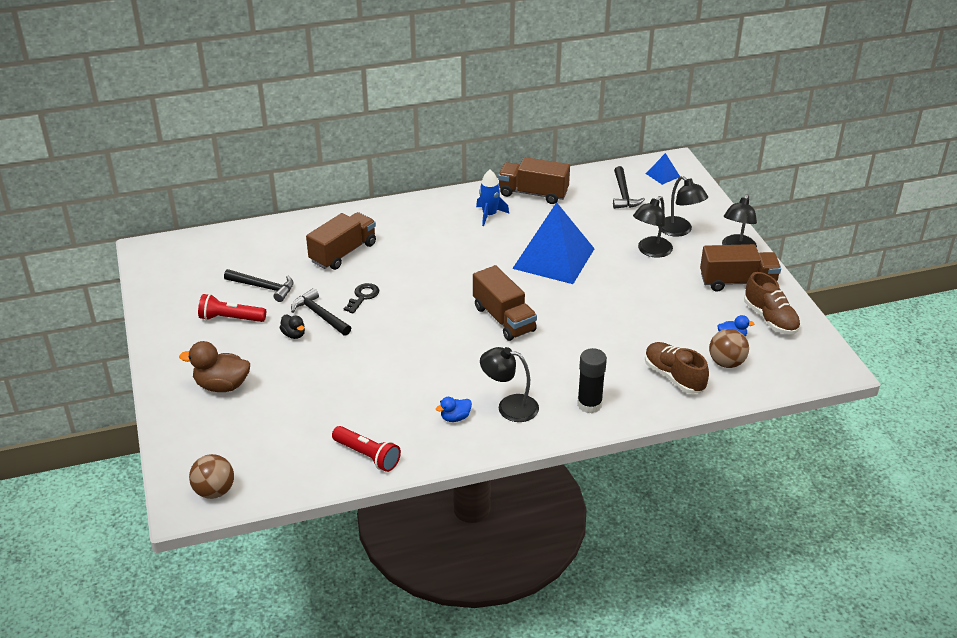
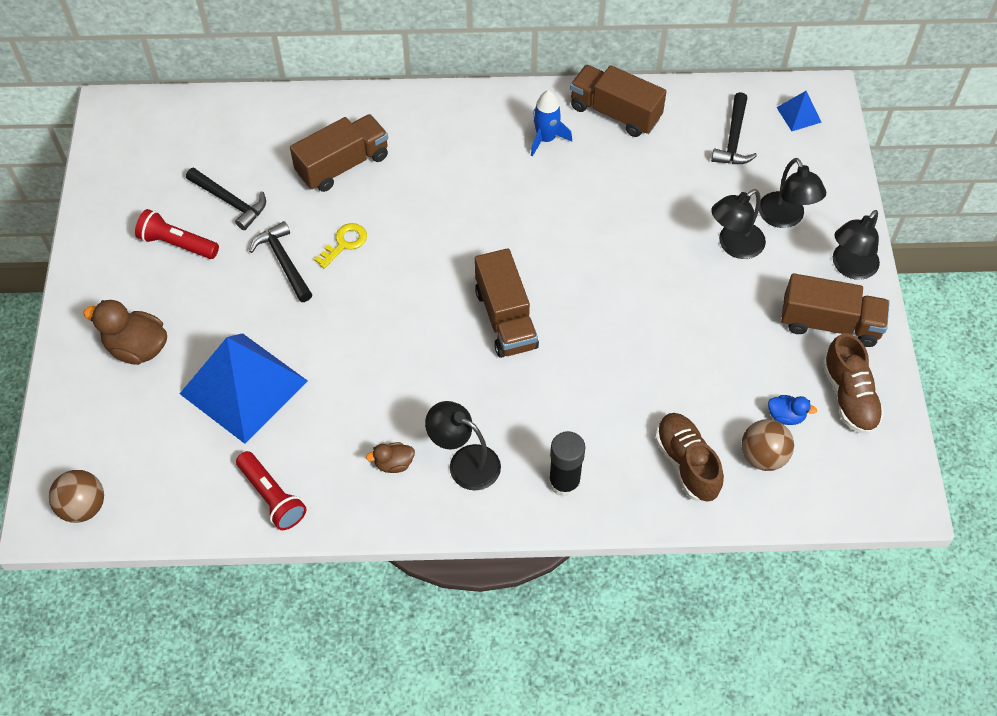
camera: 15 degrees right, 20 degrees up
black duck [280,315,305,339] -> none
black key [344,283,379,314] -> yellow key [314,223,367,269]
blue duck [436,397,472,422] -> brown duck [366,442,415,473]
blue pyramid [512,202,595,284] -> blue pyramid moved to [180,333,308,444]

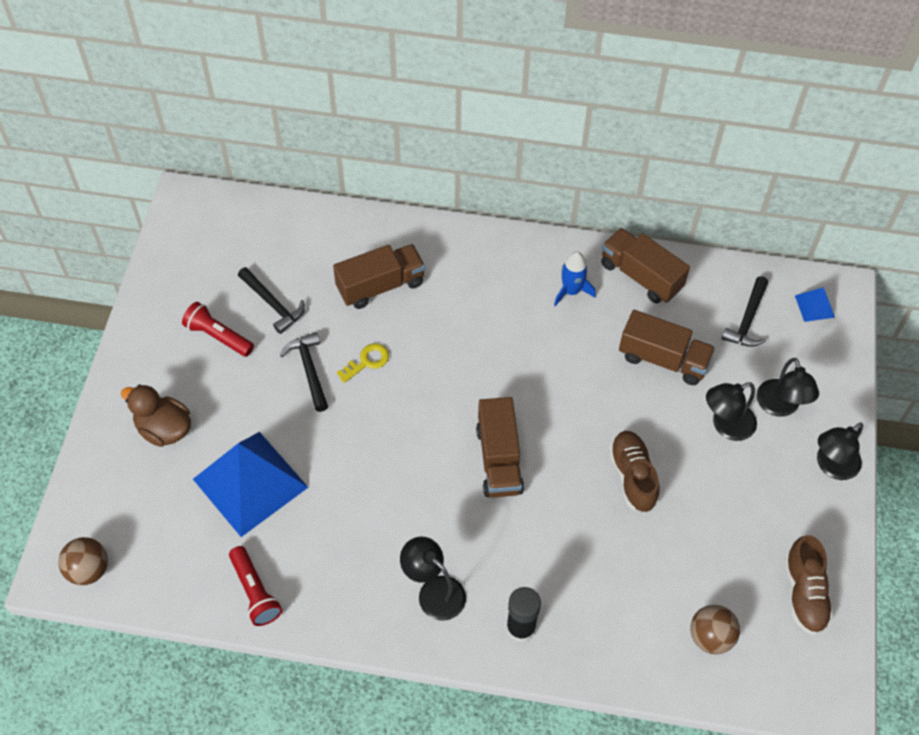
camera: 10 degrees right, 0 degrees up
brown duck [366,442,415,473] -> none
brown shoe [655,413,724,502] -> brown shoe moved to [609,431,660,513]
blue duck [768,395,817,425] -> none
brown truck [781,273,890,347] -> brown truck moved to [619,310,715,385]

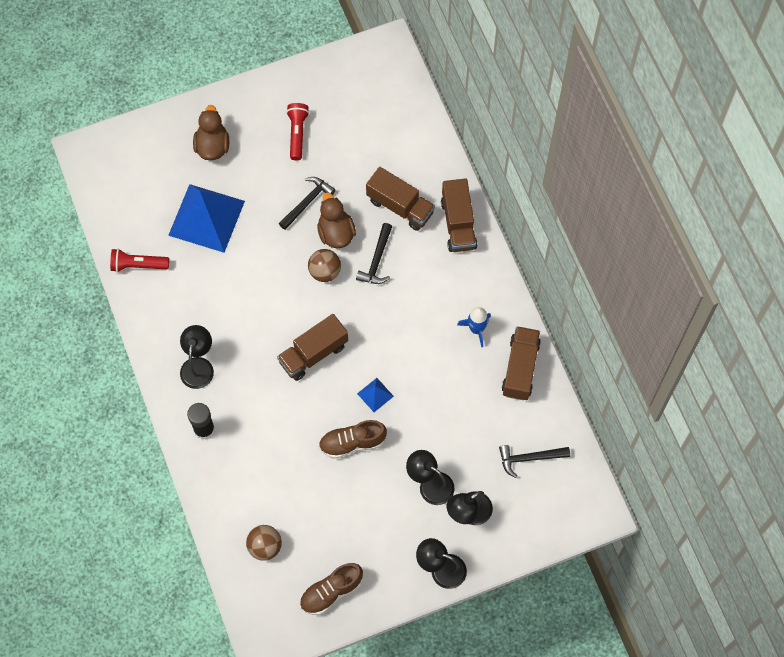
camera: 60 degrees right, 10 degrees up
brown ball [58,537,108,585] -> brown ball moved to [308,249,341,282]
red flashlight [229,546,282,626] -> red flashlight turned 60 degrees clockwise [110,249,169,272]
black hammer [238,267,305,334] -> black hammer moved to [356,223,392,284]
yellow key [337,343,389,383] -> brown duck [317,193,356,248]
brown shoe [609,431,660,513] -> brown shoe turned 150 degrees counterclockwise [319,420,387,459]
brown truck [619,310,715,385] -> brown truck moved to [441,178,477,252]
blue pyramid [795,287,835,322] -> blue pyramid moved to [357,378,394,412]

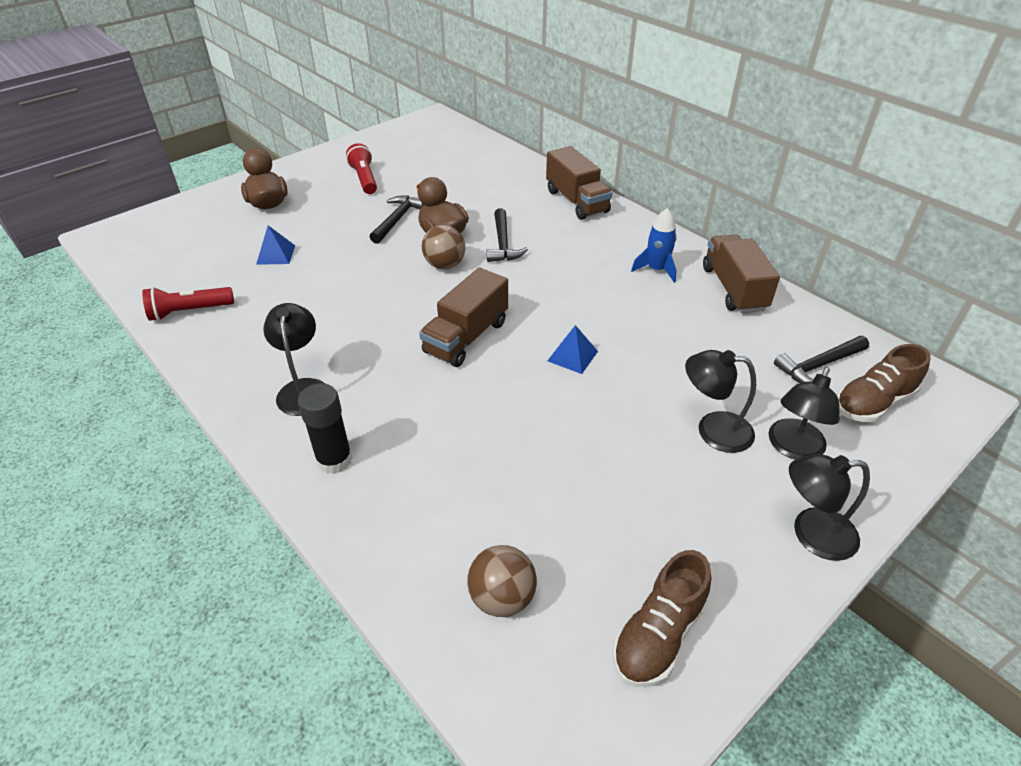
camera: 20 degrees left, 25 degrees down
blue pyramid [168,184,245,253] -> blue pyramid [256,225,295,265], size x0.42
brown shoe [319,420,387,459] -> brown shoe moved to [837,344,931,422]
brown truck [366,167,435,231] -> none

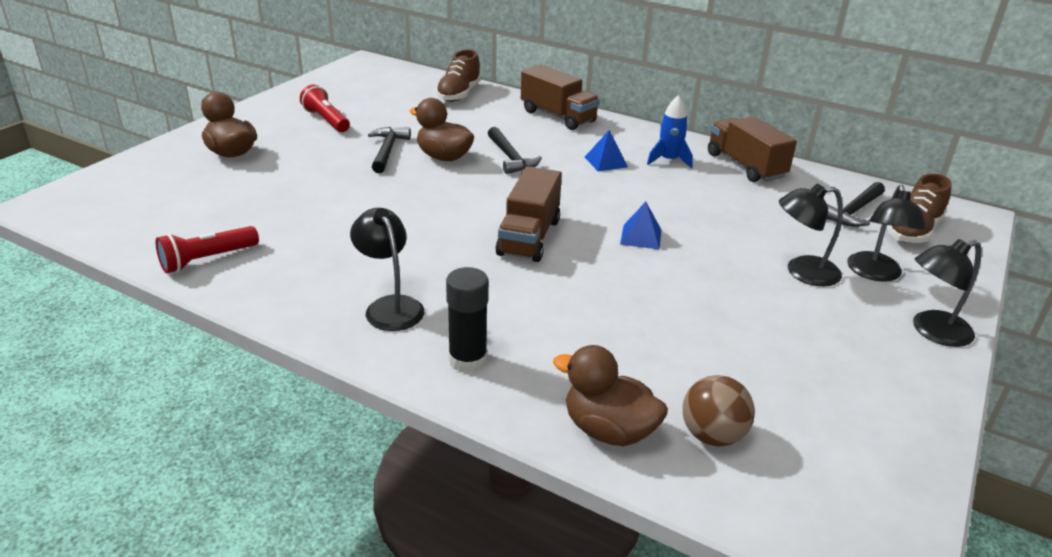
camera: 20 degrees left, 10 degrees down
blue pyramid [256,225,295,265] -> blue pyramid moved to [585,130,628,171]
brown ball [422,225,465,269] -> none
brown shoe [612,550,711,687] -> brown shoe moved to [436,49,481,102]
none -> brown duck [553,345,668,446]

